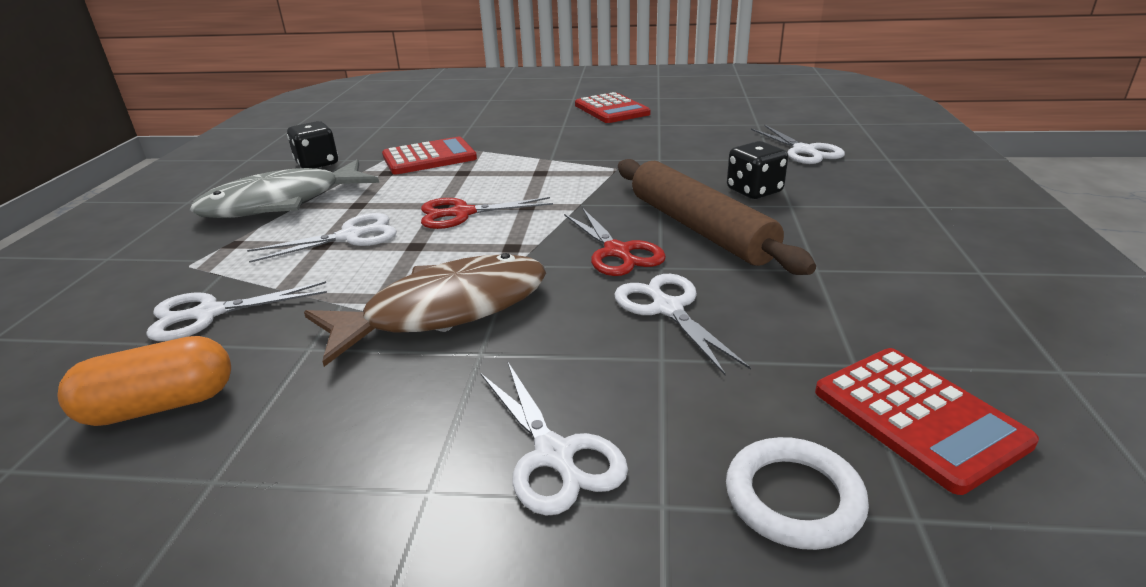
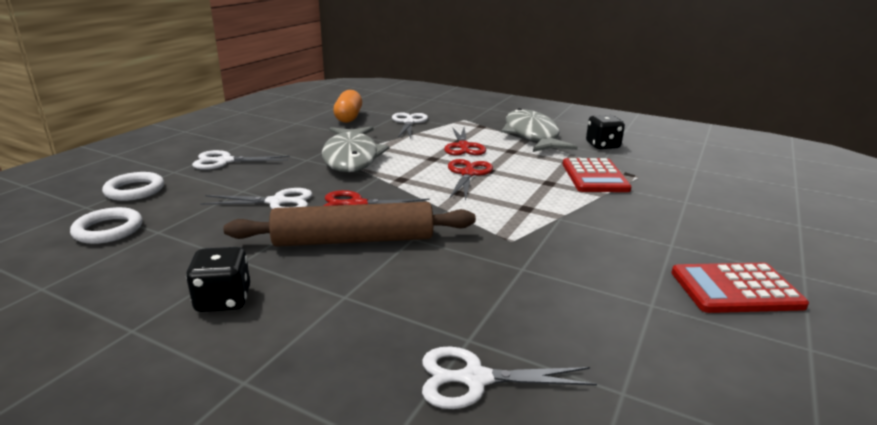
camera: 110 degrees right, 5 degrees down
white scissors [247,213,397,263] -> red scissors [444,127,486,155]
brown fish [304,253,546,367] -> grey fish [322,126,389,172]
black dice [727,141,788,199] -> black dice moved to [186,247,250,312]
red calculator [815,348,1039,495] -> white ring [70,207,142,244]

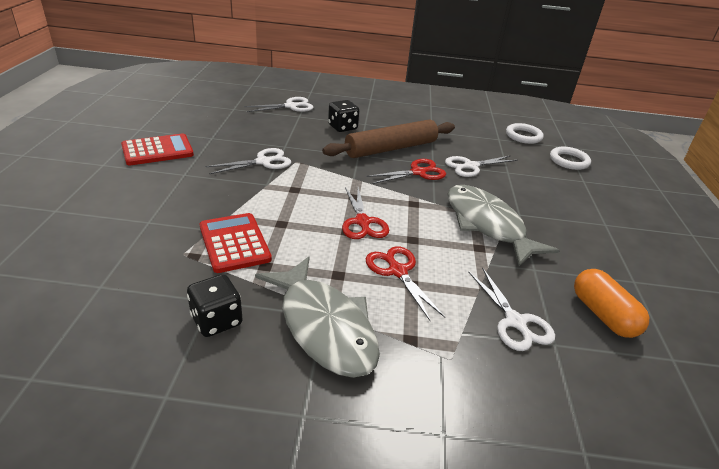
camera: 155 degrees right, 10 degrees up
black dice [186,247,250,312] -> black dice moved to [328,100,359,132]
white scissors [192,150,290,170] -> white scissors moved to [205,148,291,174]

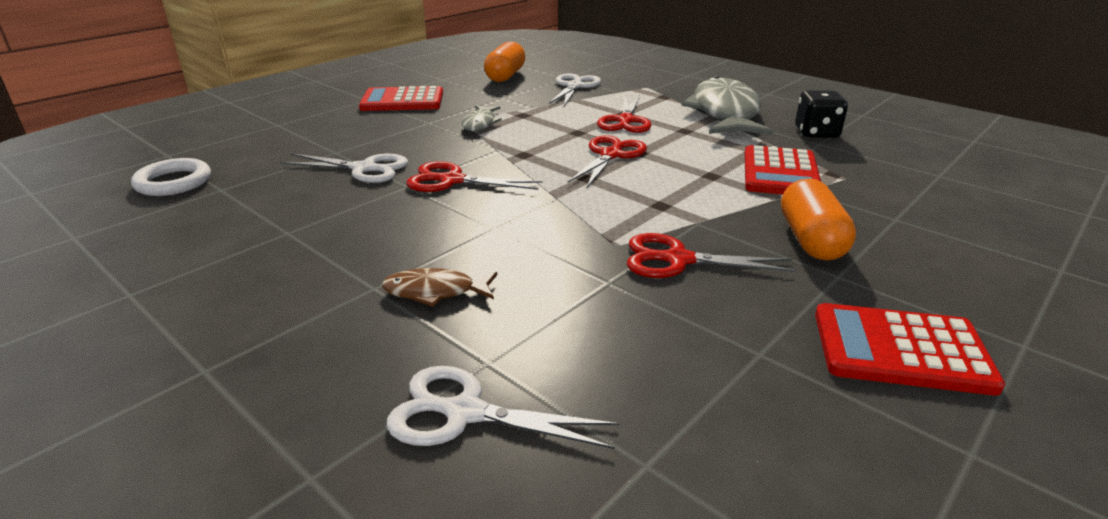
camera: 140 degrees left, 5 degrees down
white scissors [205,148,291,174] -> red scissors [627,233,797,278]
brown rolling pin [322,120,455,158] -> none
black dice [328,100,359,132] -> brown fish [382,268,497,307]
grey fish [447,185,559,266] -> grey fish [462,105,502,131], size x0.47
white ring [550,147,591,170] -> none
none -> red calculator [359,86,443,111]
none -> orange capsule [781,178,856,260]

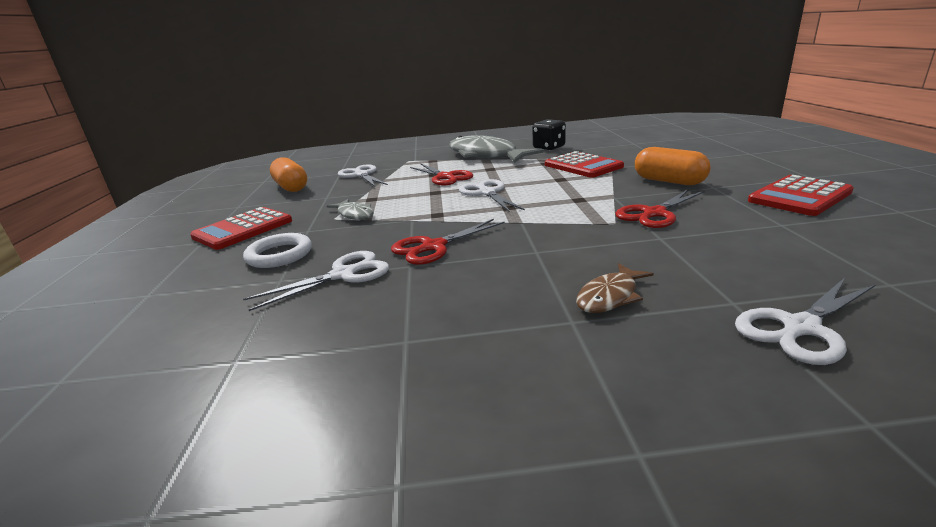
camera: 45 degrees left, 5 degrees down
white ring [131,158,211,196] -> white ring moved to [243,233,312,268]
red scissors [568,135,647,188] -> white scissors [459,179,525,212]

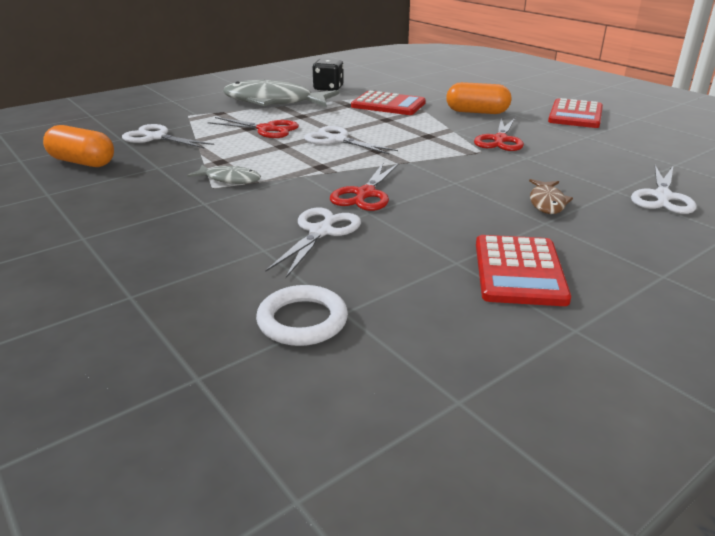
camera: 35 degrees left, 5 degrees up
red calculator [190,207,292,250] -> red calculator moved to [476,235,571,306]
white ring [243,233,312,268] -> white ring moved to [256,285,348,346]

